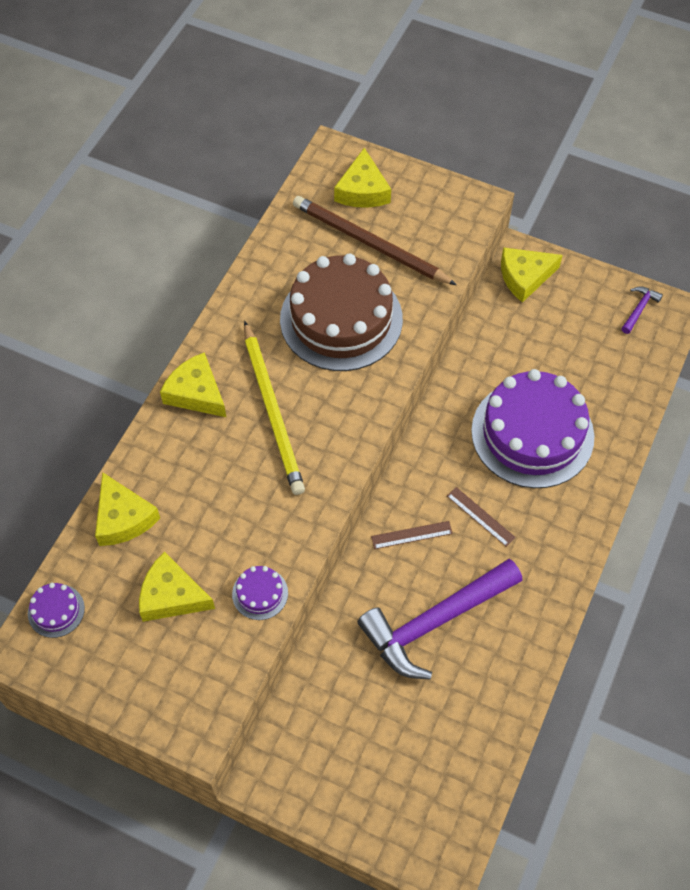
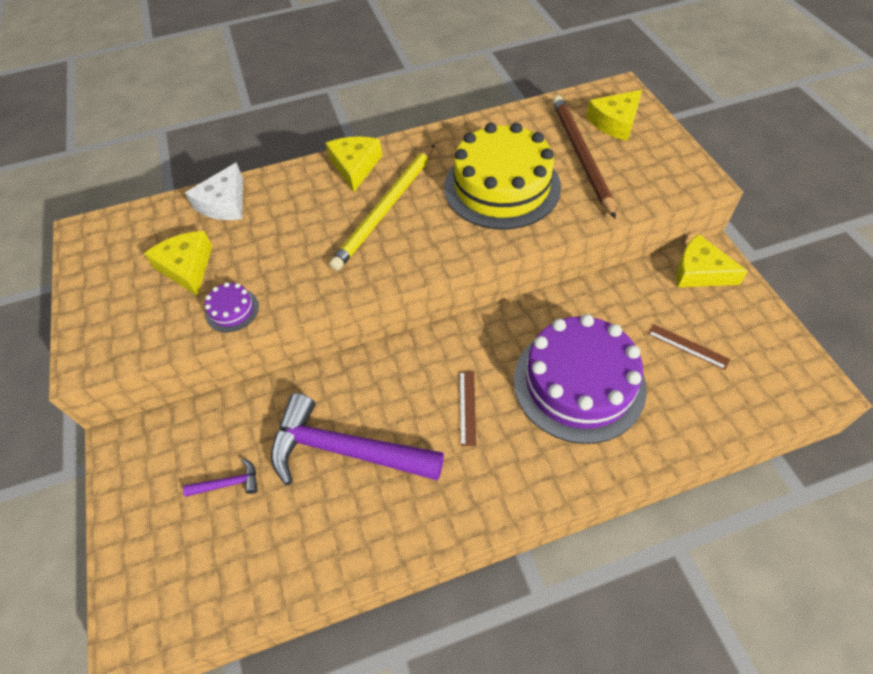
camera: 50 degrees right, 5 degrees down
purple cake [28,583,85,638] -> none
yellow cheese [95,472,160,546] -> white cheese [185,163,243,220]
brown cake [280,253,403,371] -> yellow cake [444,123,561,229]
brown ruler [371,521,453,549] -> brown ruler moved to [648,324,730,370]
purple hammer [621,286,663,334] -> purple hammer moved to [183,458,258,497]

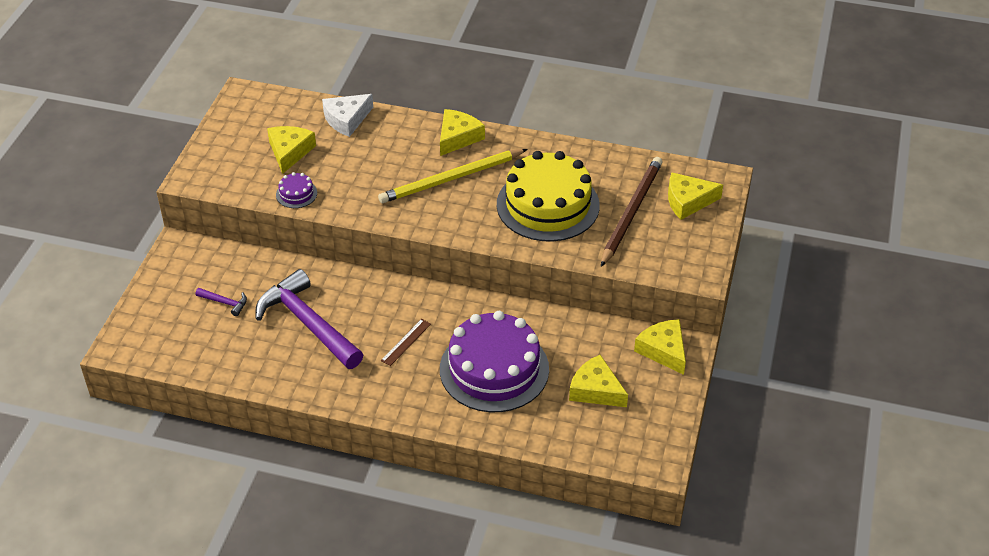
camera: 30 degrees right, 10 degrees down
brown ruler [648,324,730,370] -> yellow cheese [569,355,628,407]

